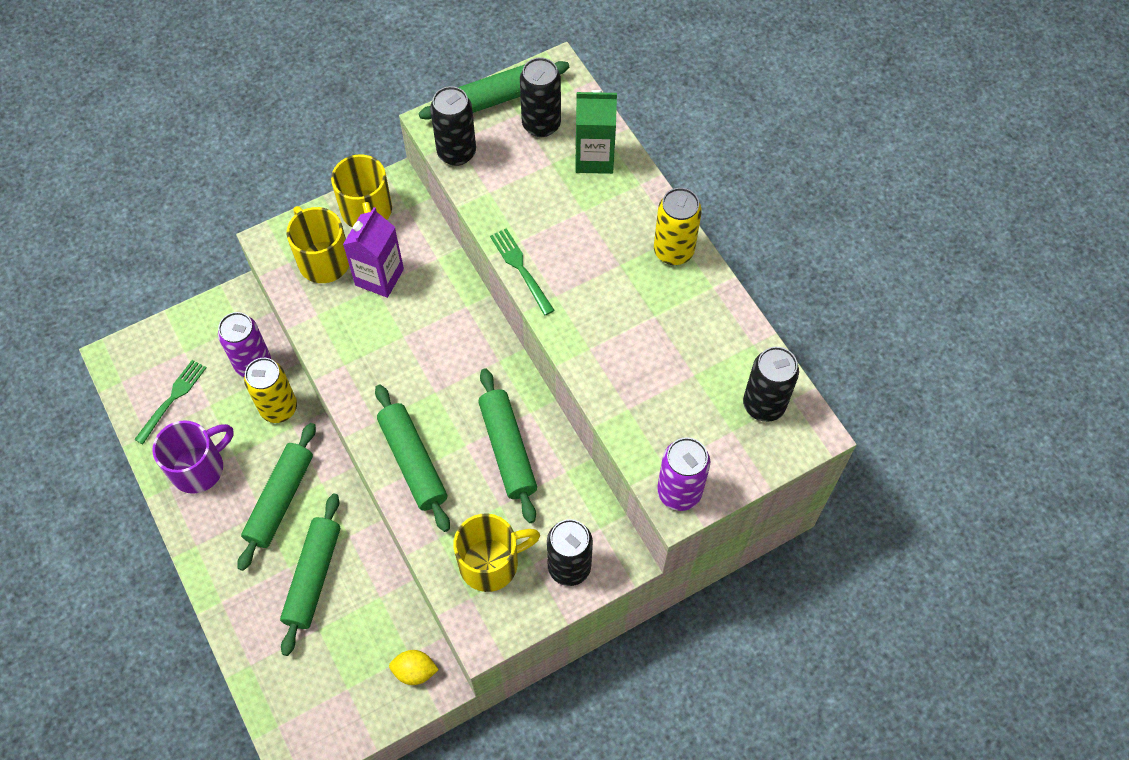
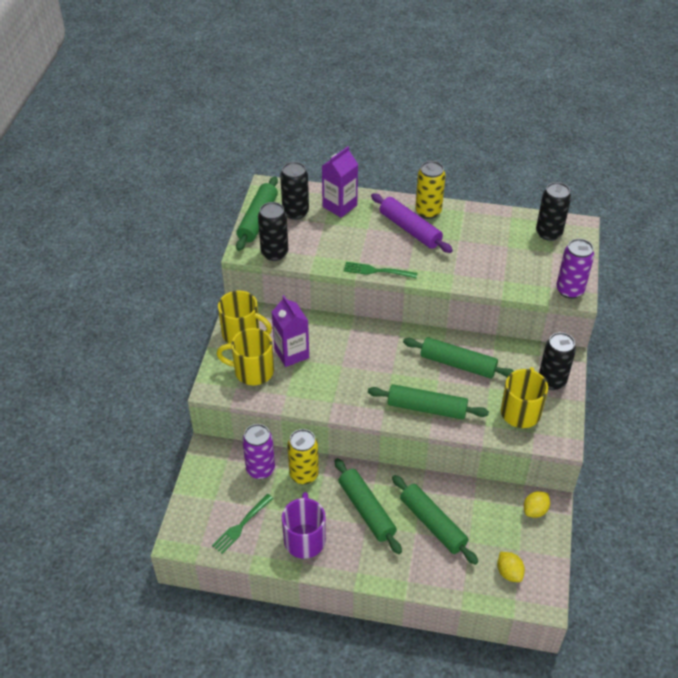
camera: 50 degrees left, 15 degrees down
green fork [134,360,206,444] -> green fork turned 120 degrees counterclockwise [212,494,273,554]
green carton [575,90,617,174] -> purple carton [322,146,358,218]
none -> purple rolling pin [371,193,453,253]
none -> yellow lemon [497,552,525,582]

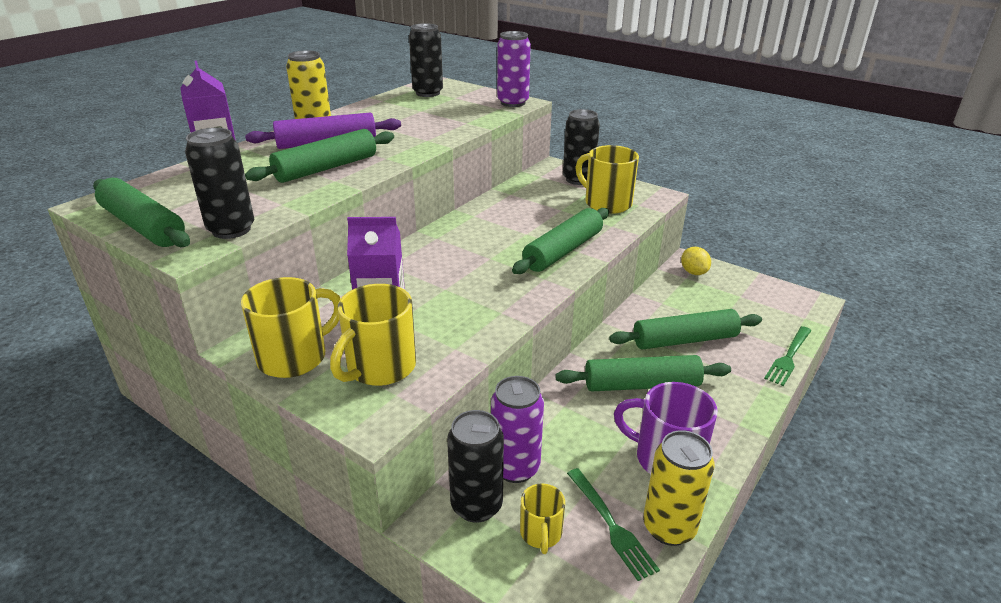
camera: 65 degrees left, 15 degrees down
black can [280,162,309,220] -> black can moved to [447,410,504,523]
yellow can [288,429,319,484] -> yellow can moved to [643,430,715,546]
green fork [344,262,417,278] -> green fork moved to [764,326,811,386]
green rolling pin [403,337,514,379] -> green rolling pin moved to [245,129,394,183]
yellow lemon [497,552,525,582] -> none
none -> yellow mug [520,483,565,554]

